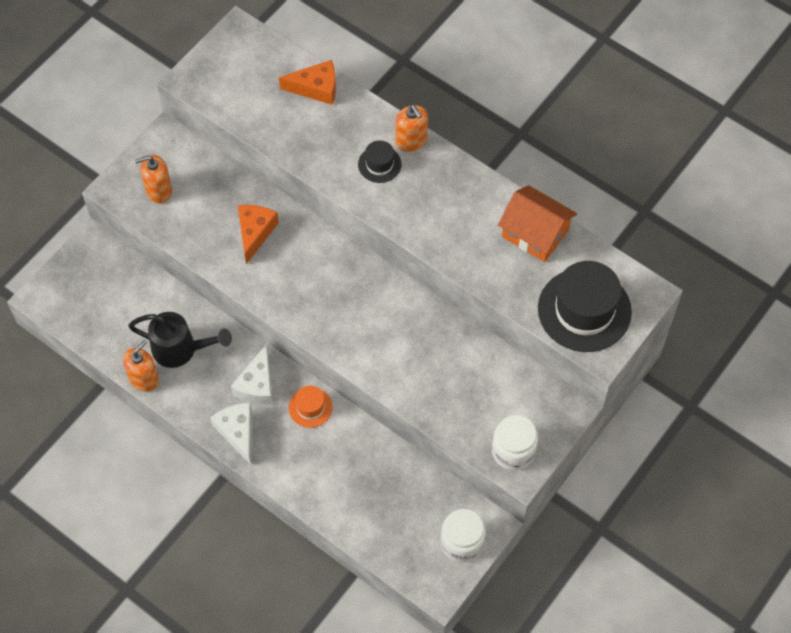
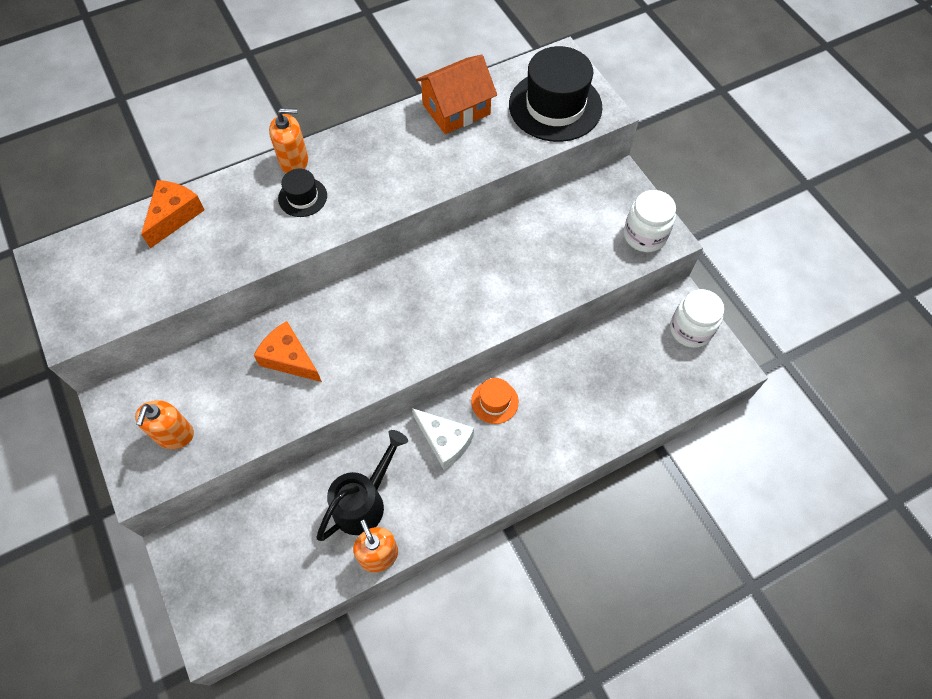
camera: 65 degrees left, 0 degrees up
white cheese [210,403,252,465] -> none

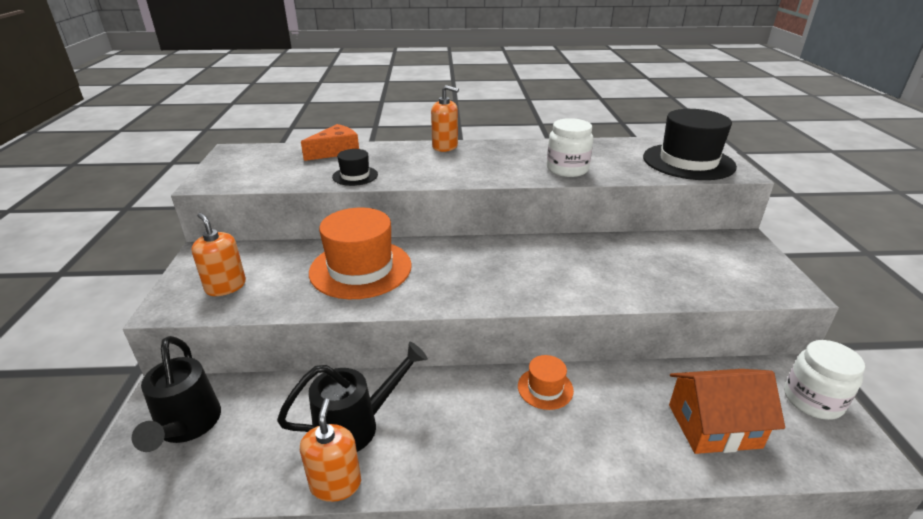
camera: 25 degrees right, 30 degrees down
orange soap dispenser [135,400,194,449] -> orange soap dispenser turned 105 degrees clockwise [191,213,246,296]
orange cheese [253,321,322,382] -> orange hat [309,208,412,299]
black hat [278,169,327,217] -> black hat moved to [332,149,378,186]
white cheese [412,408,474,470] -> none
orange house [416,55,497,134] -> orange house moved to [669,369,785,454]
white jar [624,190,676,252] -> white jar moved to [547,118,593,177]
none -> black watering can [132,336,221,452]

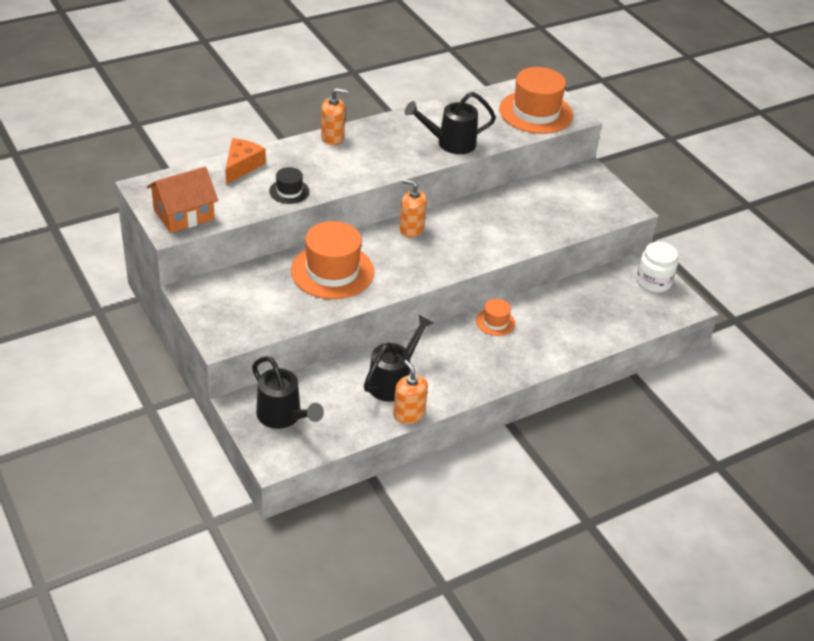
camera: 30 degrees left, 10 degrees up
orange soap dispenser [191,213,246,296] -> orange soap dispenser moved to [400,179,427,238]
white jar [547,118,593,177] -> black watering can [404,92,496,154]
black hat [643,109,737,180] -> orange hat [499,67,573,134]
orange house [669,369,785,454] -> orange house moved to [147,167,218,233]

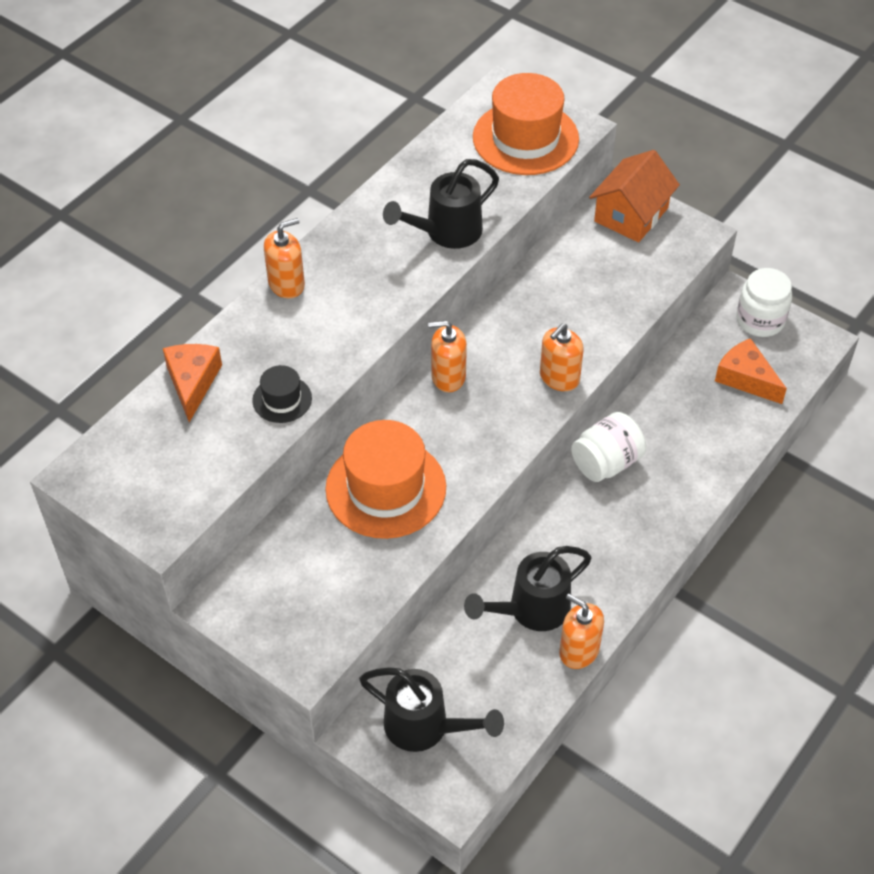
camera: 20 degrees left, 10 degrees up
orange house [147,167,218,233] -> orange house moved to [589,150,680,242]
black watering can [364,315,433,402] -> black watering can turned 135 degrees counterclockwise [464,546,592,631]
orange hat [476,299,515,336] -> white jar [571,412,646,482]
none -> orange soap dispenser [540,323,584,391]
none -> orange cheese [715,338,787,404]

